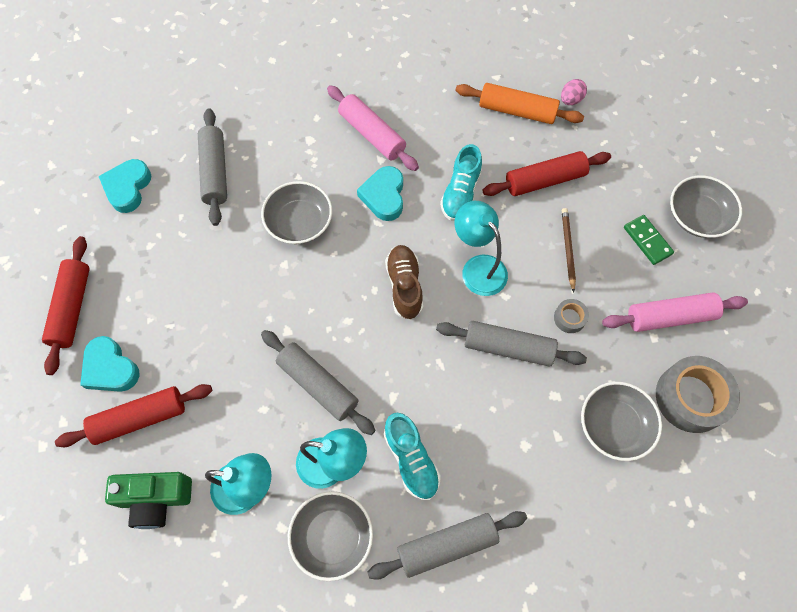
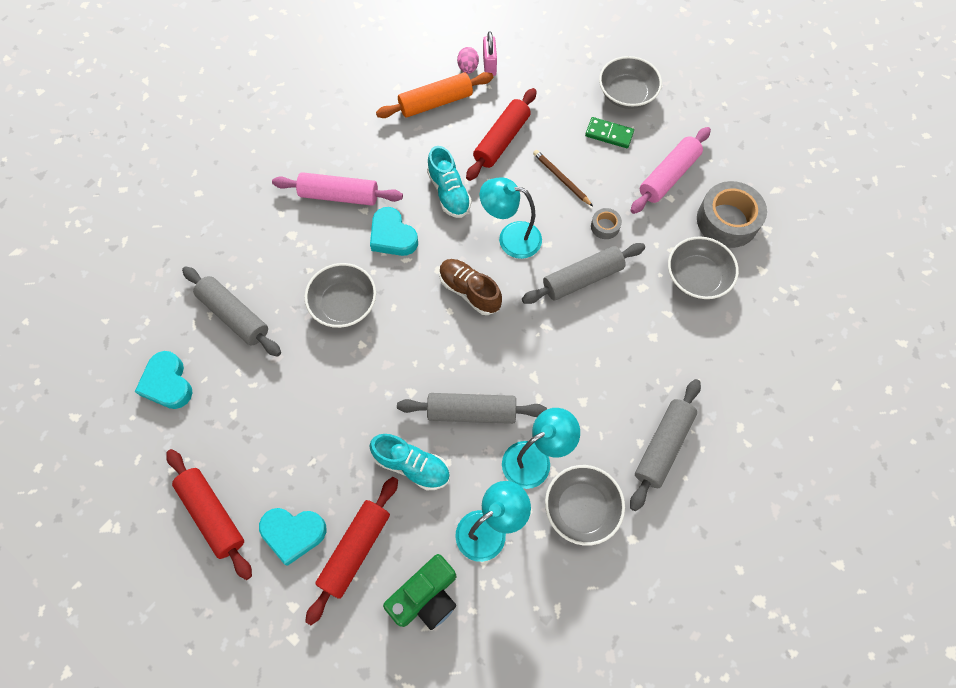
camera: 40 degrees left, 0 degrees up
turquoise shoe [384,413,441,500] -> turquoise shoe moved to [369,434,450,490]
none -> pink padlock [483,31,497,76]

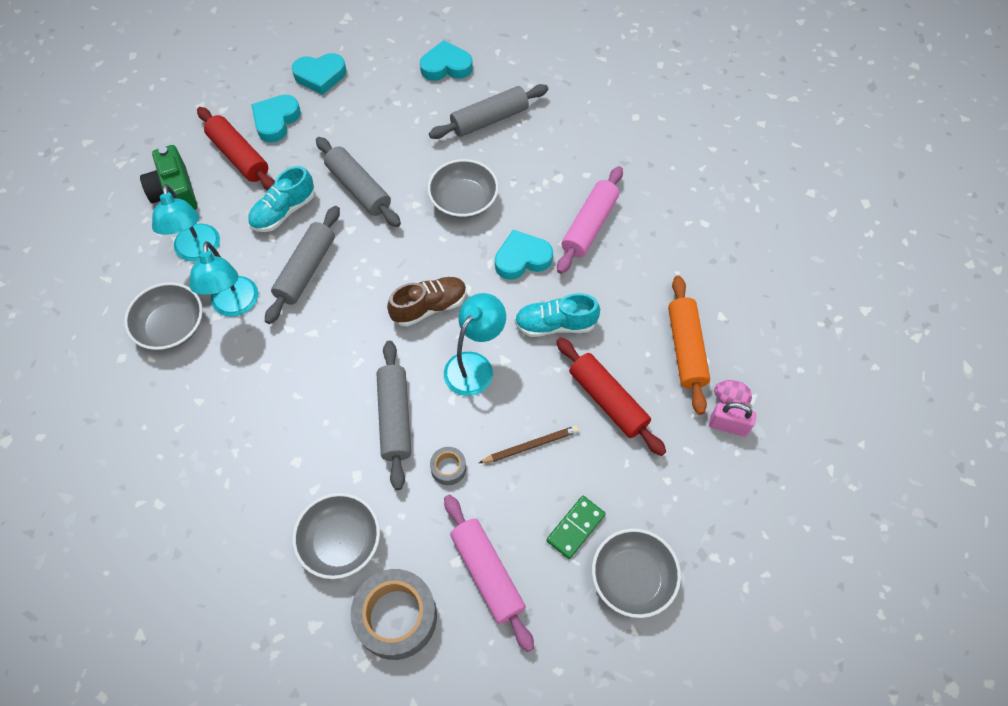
camera: 110 degrees right, 5 degrees down
red rolling pin [166,449,252,580] -> turquoise heart [292,53,346,95]
grey rolling pin [630,379,701,511] -> grey rolling pin moved to [316,137,401,227]

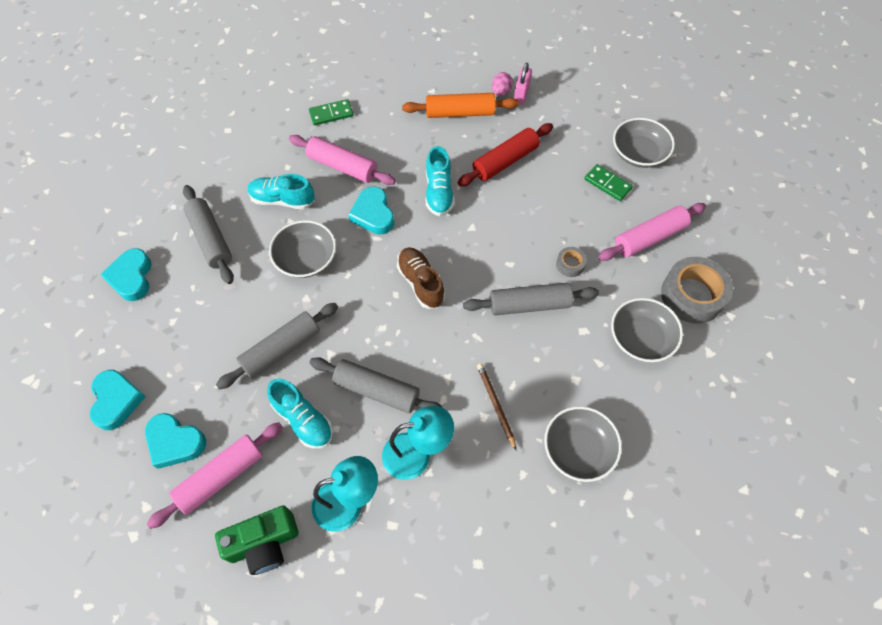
camera: 90 degrees left, 0 degrees up
grey bowl [124,282,203,350] -> grey bowl moved to [544,406,622,482]
red rolling pin [197,107,275,190] -> pink rolling pin [147,422,283,529]
turquoise lamp [444,293,506,396] -> none
brown pencil [479,425,579,463] -> brown pencil moved to [477,363,516,450]
none -> turquoise shoe [248,174,315,210]
none -> green domino [309,99,353,125]

